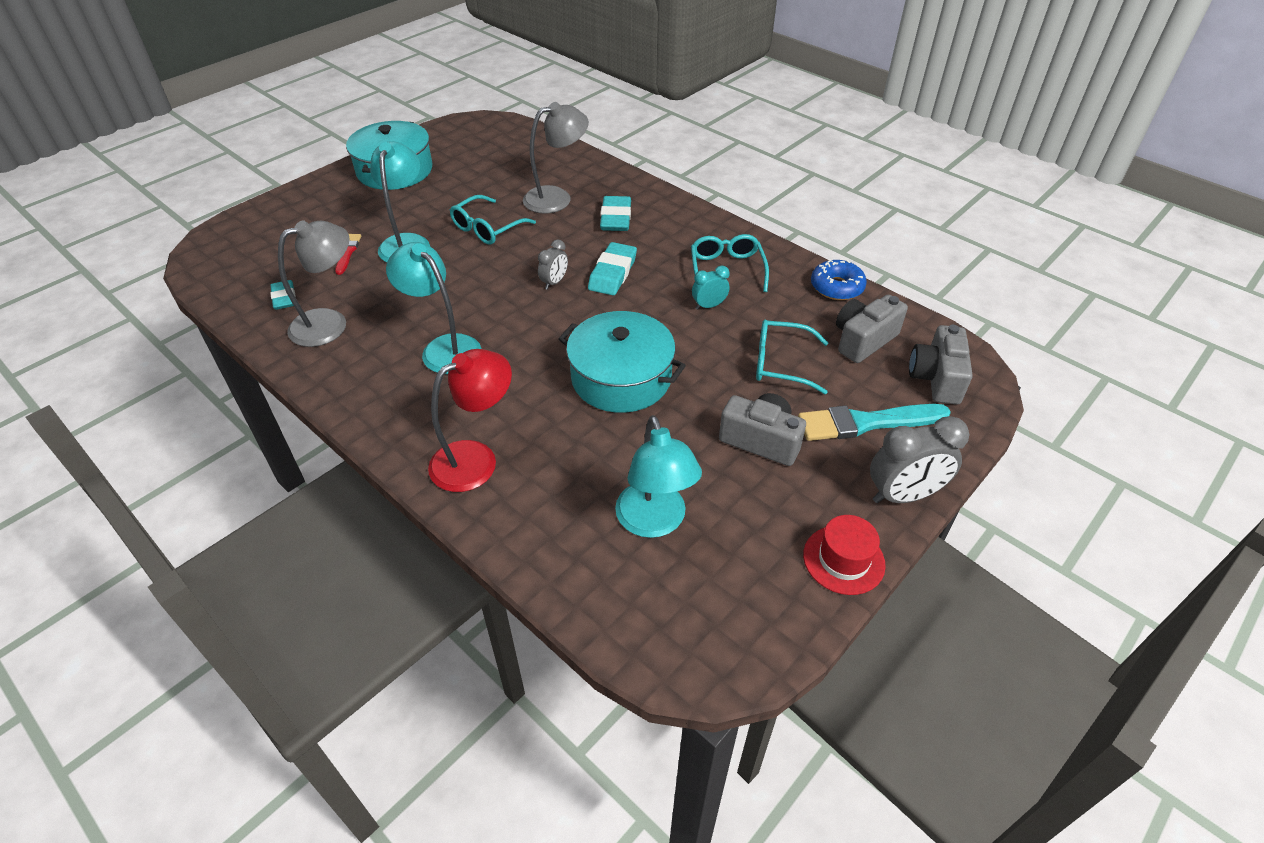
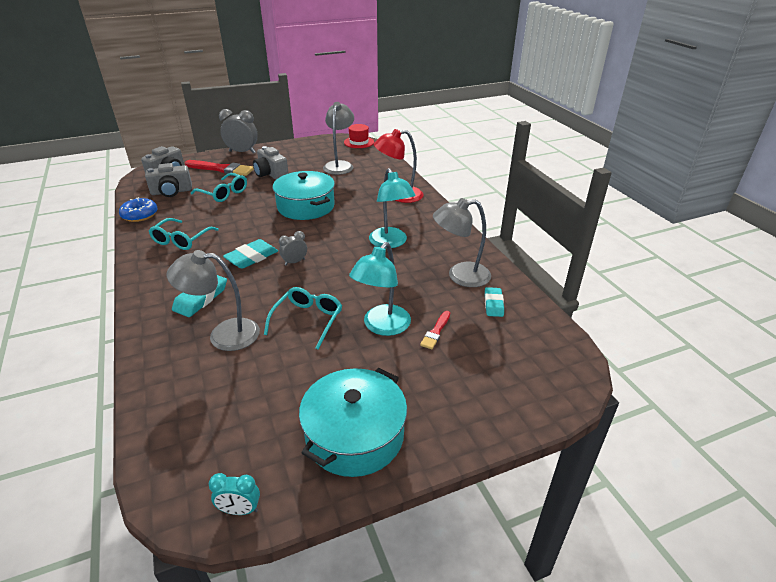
camera: 155 degrees left, 10 degrees down
turquoise glasses [450,195,536,245] -> turquoise glasses turned 45 degrees counterclockwise [264,287,342,349]
turquoise lamp [615,415,702,538] -> grey lamp [323,102,354,175]
turquoise clock [692,266,730,310] -> turquoise clock moved to [209,473,260,515]
turquoise brush [798,404,951,441] -> red brush [185,160,254,176]
red hat [803,515,886,595] -> red hat moved to [344,124,374,148]

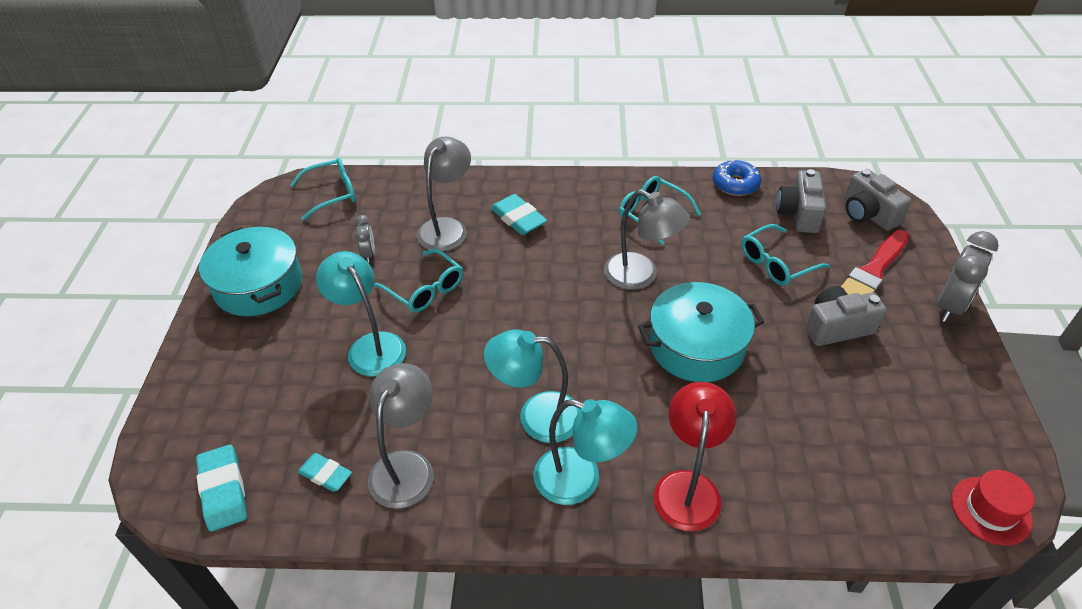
camera: 115 degrees right, 10 degrees up
turquoise clock [209,473,260,515] -> none
turquoise eraser [223,239,278,269] -> turquoise eraser moved to [196,445,247,532]
grey clock [279,231,307,266] -> grey clock moved to [355,215,375,263]
grey lamp [323,102,354,175] -> grey lamp moved to [604,190,690,290]
red brush [420,311,450,349] -> none
none -> turquoise glasses [290,158,356,221]
none -> turquoise lamp [534,399,637,505]

